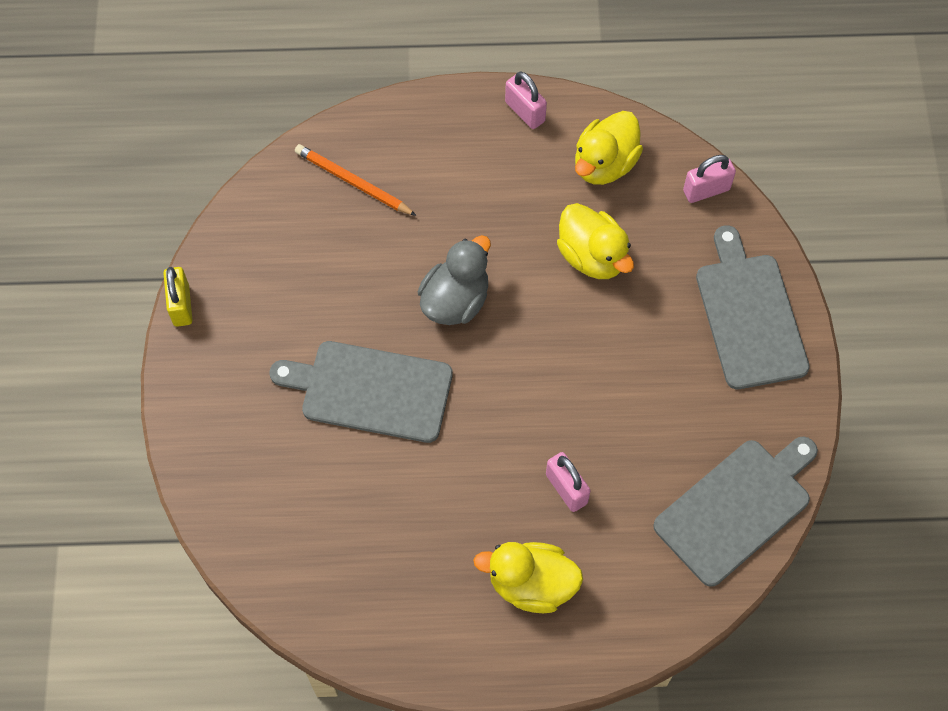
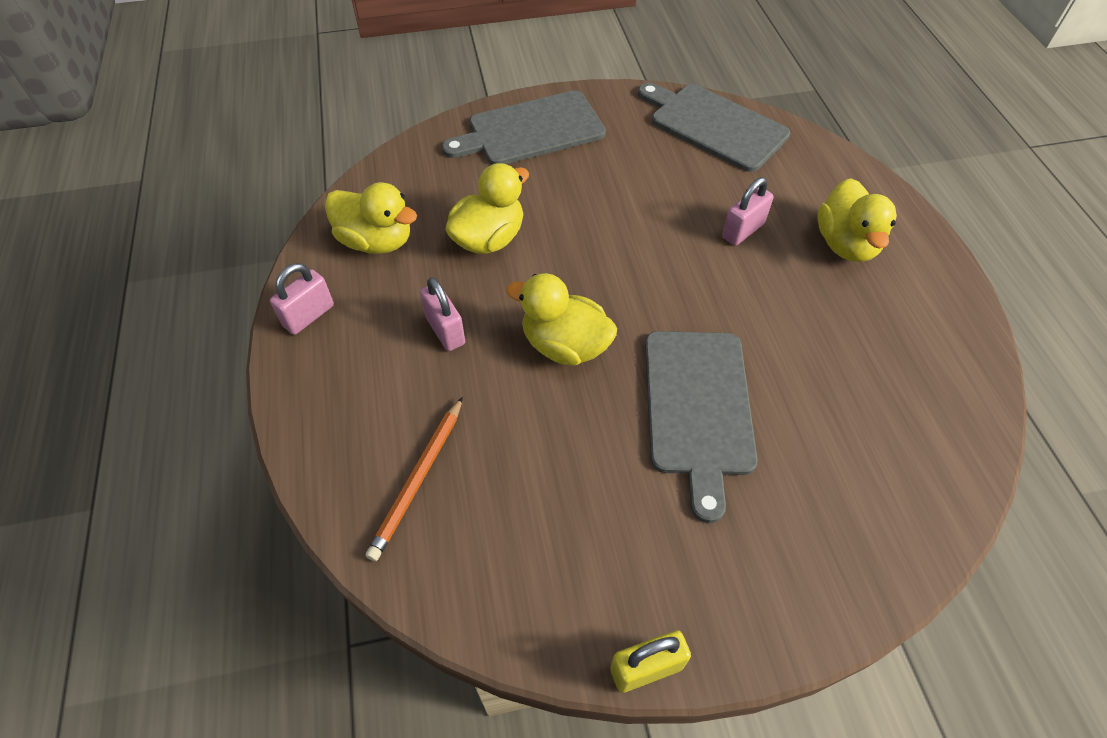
camera: 100 degrees left, 10 degrees down
grey duck [418,235,491,325] -> yellow duck [506,273,617,366]
pink padlock [683,155,736,203] -> pink padlock moved to [420,277,465,351]

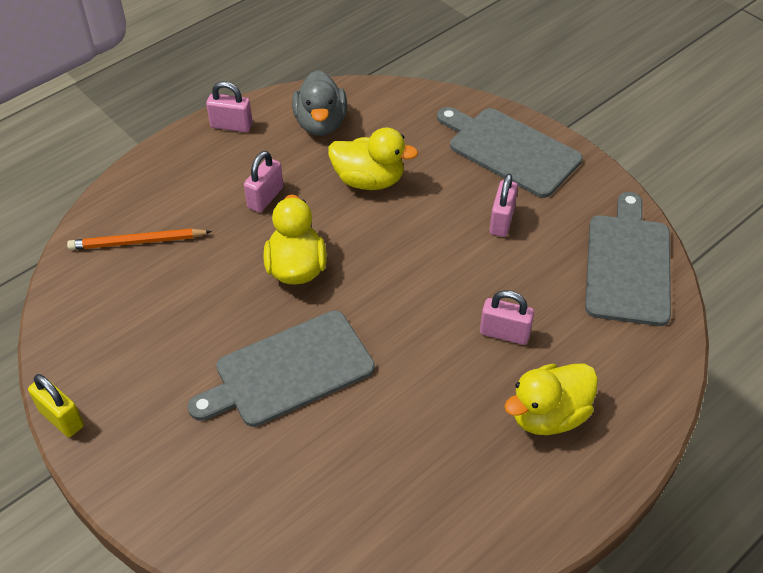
camera: 60 degrees right, 5 degrees down
yellow duck [325,182,417,254] -> grey duck [292,70,347,136]
none -> pink padlock [489,174,518,237]

